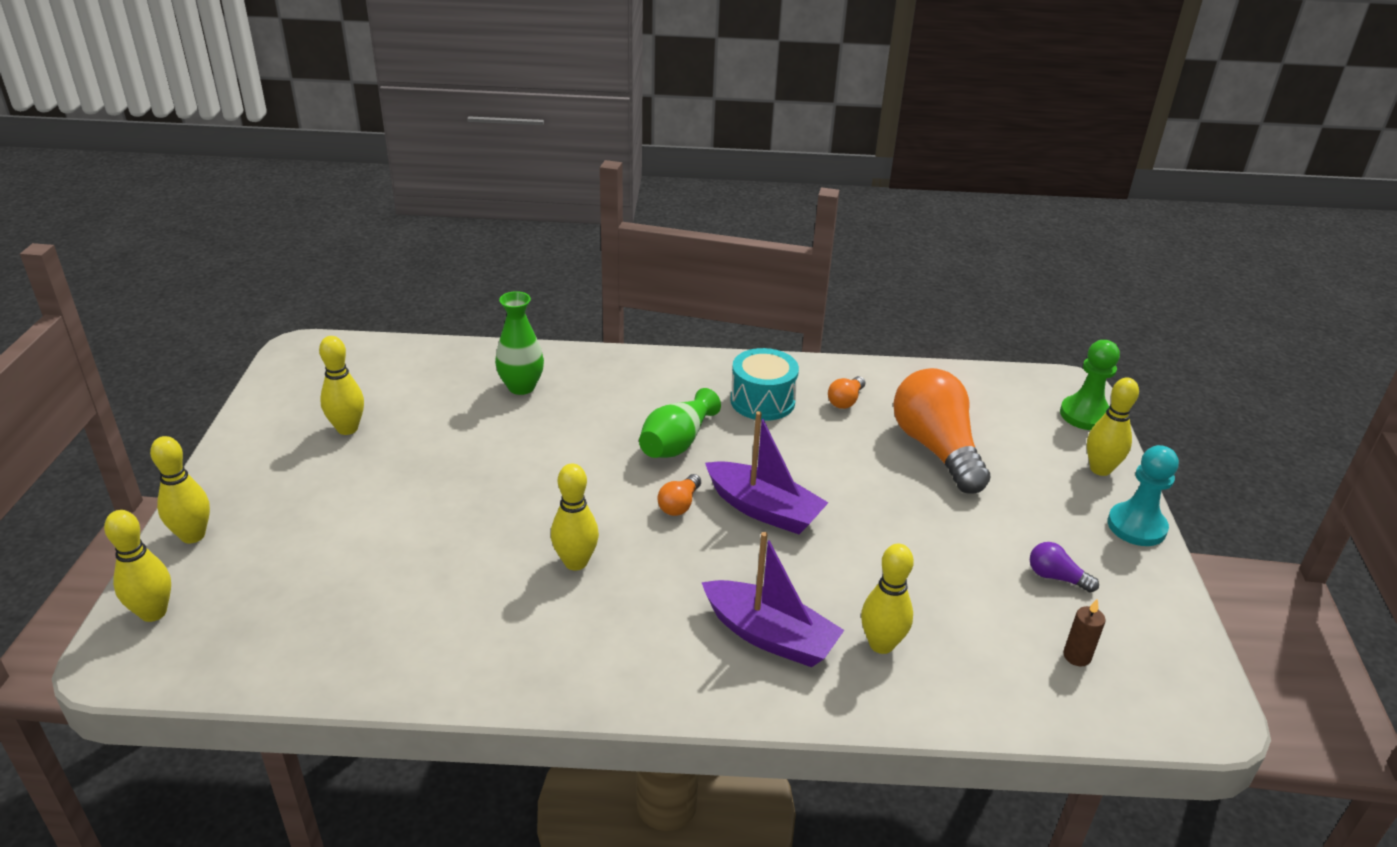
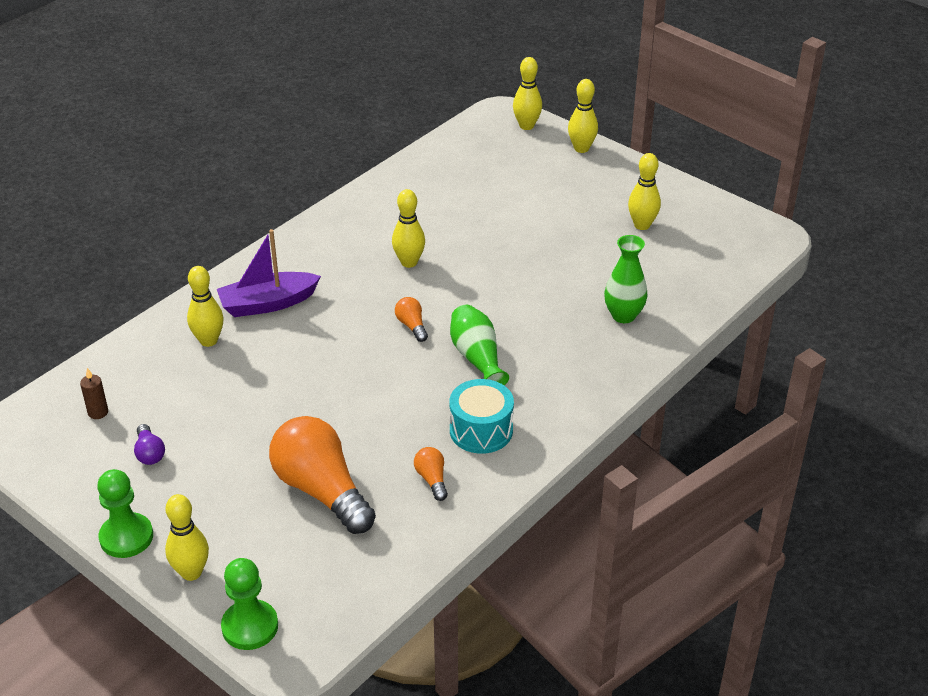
camera: 130 degrees right, 5 degrees up
purple boat [705,411,828,534] -> none
orange light bulb [893,368,990,493] -> orange light bulb turned 150 degrees counterclockwise [269,416,376,534]
purple light bulb [1030,542,1099,593] -> purple light bulb turned 90 degrees clockwise [134,424,165,465]
turquoise pawn [1107,445,1179,546] -> green pawn [97,469,153,558]

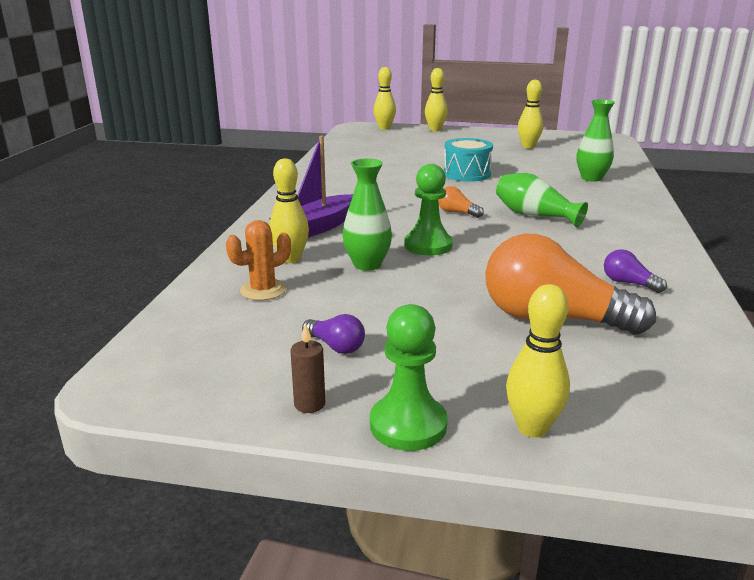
camera: 30 degrees left, 15 degrees down
brown candle [80,368,108,419] -> brown candle moved to [290,323,325,413]
green pawn [221,558,278,650] -> green pawn moved to [404,164,453,255]
yellow bowling pin [392,189,425,268] -> none
orange light bulb [414,447,448,501] -> purple light bulb [604,249,667,293]
turquoise drum [449,379,514,454] -> turquoise drum moved to [443,138,493,182]
none -> orange cactus [226,220,291,300]
none -> green vase [343,159,392,271]

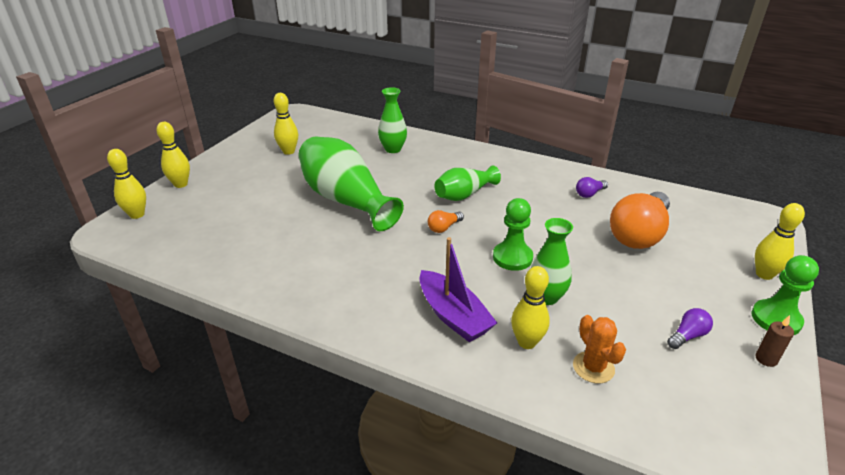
camera: 75 degrees left, 10 degrees up
turquoise drum [443,138,493,182] -> green vase [299,136,404,231]

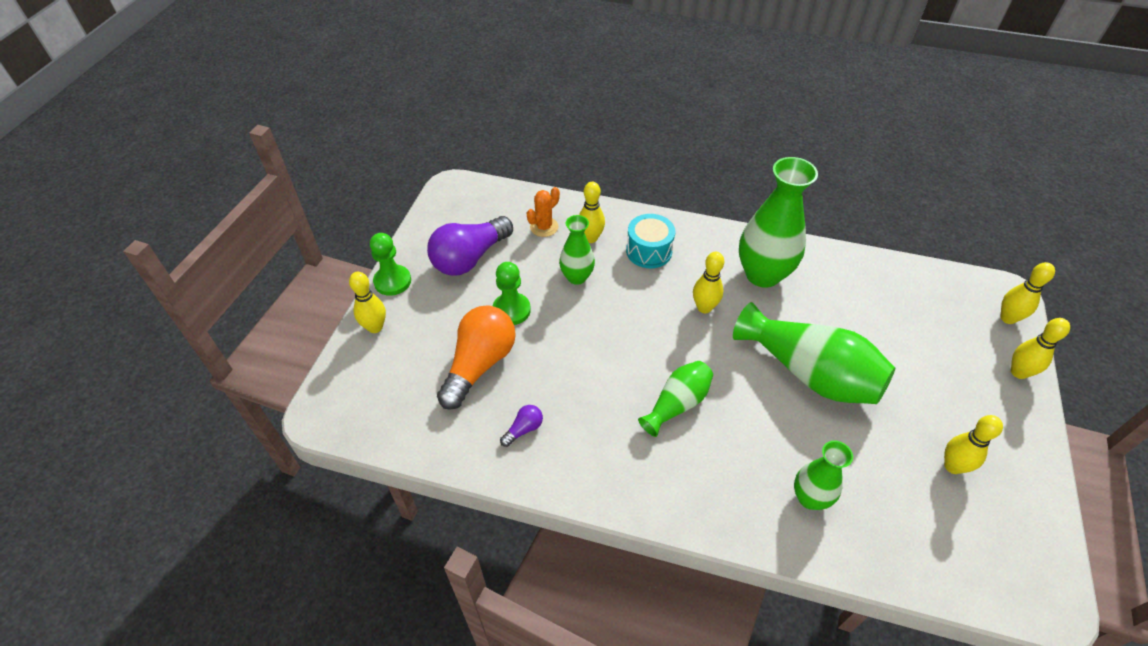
camera: 170 degrees right, 15 degrees up
purple boat [419,237,497,342] -> turquoise drum [626,214,675,268]
orange light bulb [428,210,464,233] -> none
green pawn [493,198,533,271] -> green pawn moved to [493,262,531,325]
orange cactus [573,315,626,383] -> orange cactus turned 75 degrees clockwise [527,187,560,237]
purple light bulb [667,308,713,349] -> purple light bulb [427,216,513,276], size x2.34
brown candle [755,315,794,367] -> none
none -> yellow bowling pin [693,252,724,313]
none -> green vase [739,157,818,288]

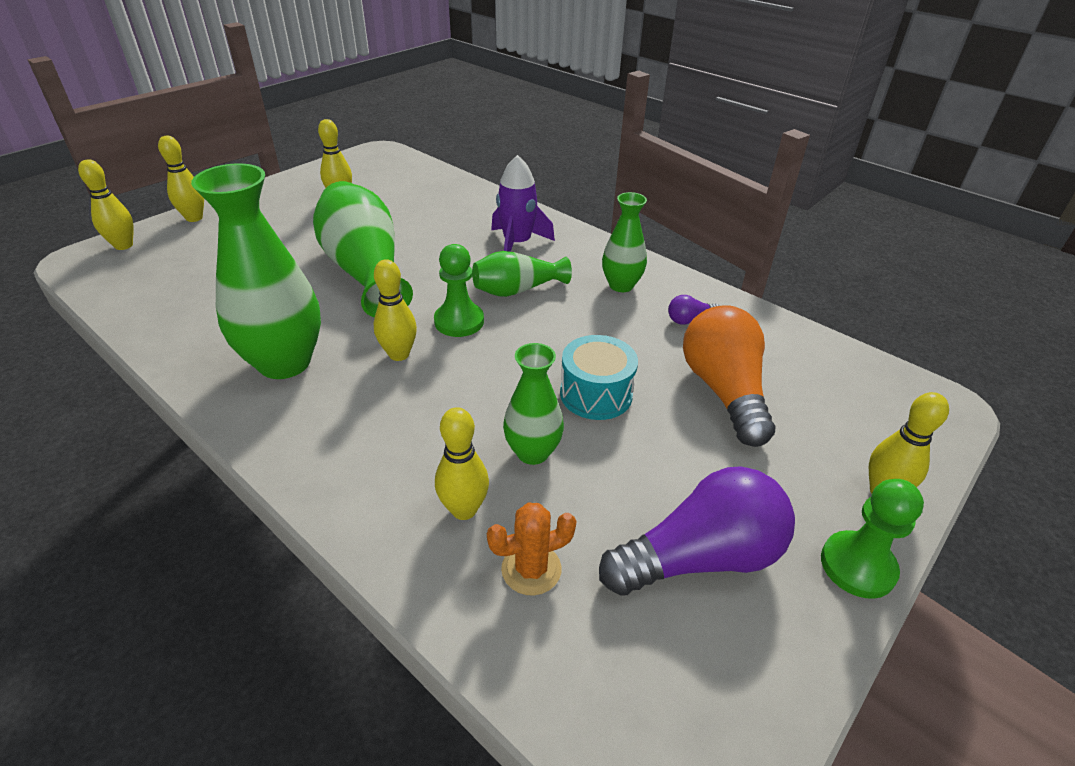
camera: 155 degrees left, 10 degrees down
orange light bulb [437,305,516,410] -> orange light bulb turned 120 degrees clockwise [683,305,775,447]
green pawn [493,262,531,325] -> green pawn moved to [434,244,484,337]
turquoise drum [626,214,675,268] -> turquoise drum moved to [560,335,638,420]
green vase [794,441,853,510] -> green vase moved to [602,192,647,292]
none -> purple rocket [491,155,555,252]

